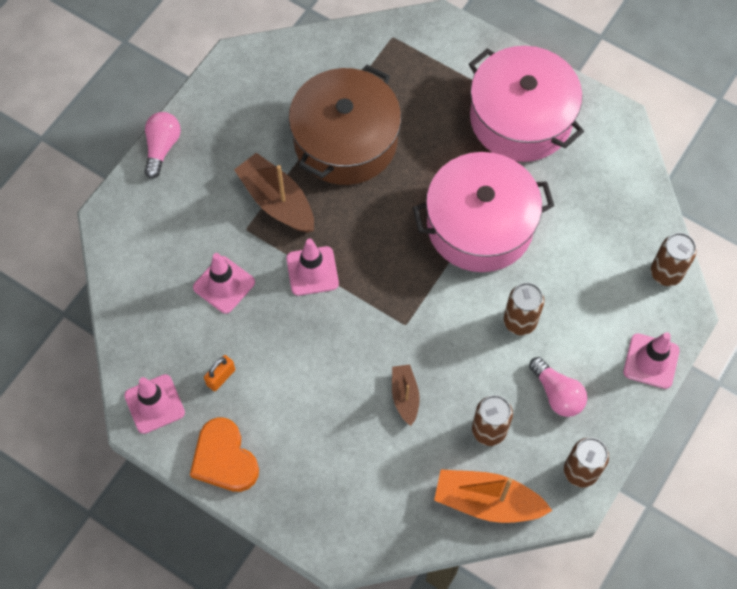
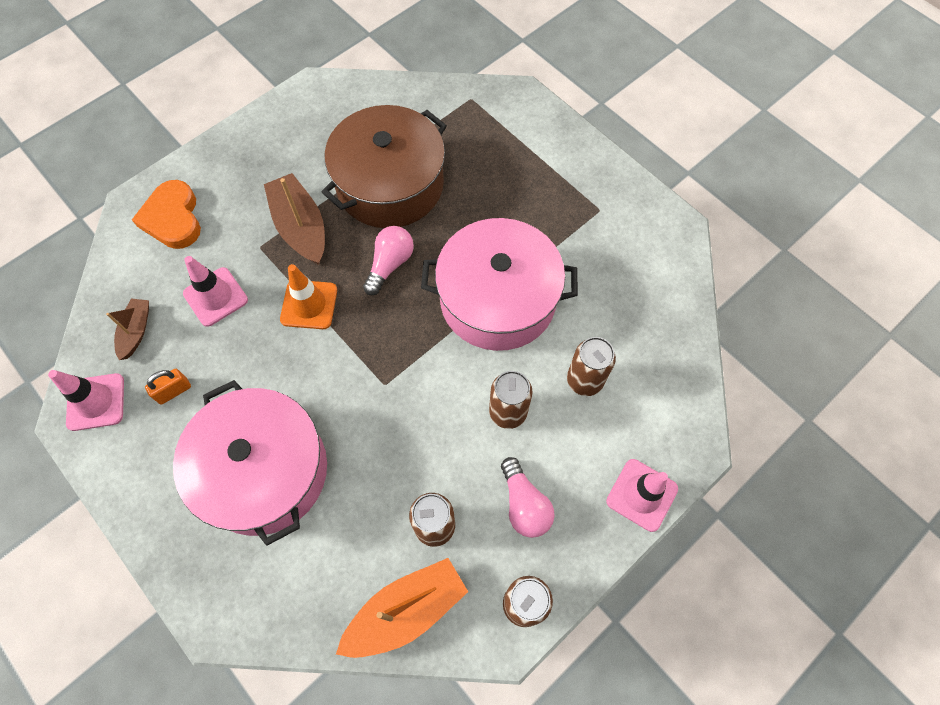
camera: 15 degrees right, 0 degrees up
pink light bulb [144,112,181,179] -> pink light bulb moved to [363,226,414,295]
orange heart [190,417,259,492] -> orange heart moved to [132,180,201,249]
pink traffic cone [286,238,339,296] -> orange traffic cone [280,264,337,329]
brown boat [392,364,420,426] -> brown boat moved to [106,298,149,360]
orange boat [434,469,552,523] -> orange boat turned 120 degrees clockwise [336,558,468,658]
pink pot [469,46,584,162] -> pink pot moved to [173,380,327,546]
brown can [651,233,696,286] -> brown can moved to [567,337,616,396]

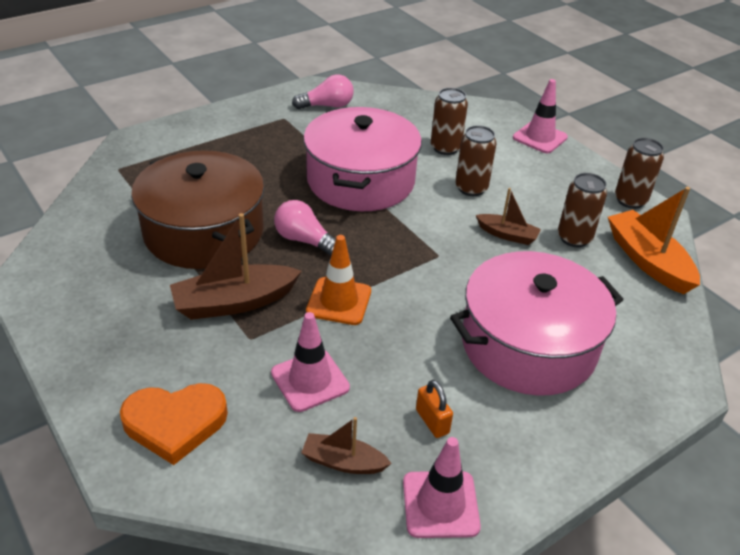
camera: 85 degrees left, 25 degrees down
pink light bulb [501,457,555,538] -> pink light bulb moved to [292,74,354,109]
none -> brown boat [476,188,541,245]

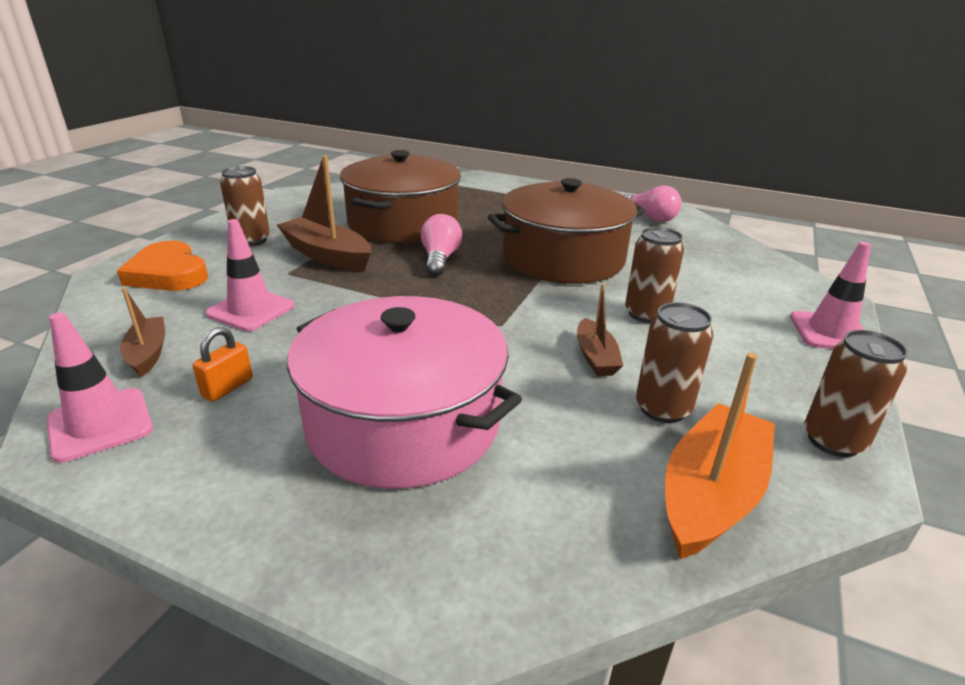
camera: 60 degrees right, 10 degrees down
pink pot [303,107,422,211] -> brown pot [488,178,645,284]
orange traffic cone [306,235,371,325] -> none
brown can [431,88,468,155] -> brown can moved to [220,166,270,246]

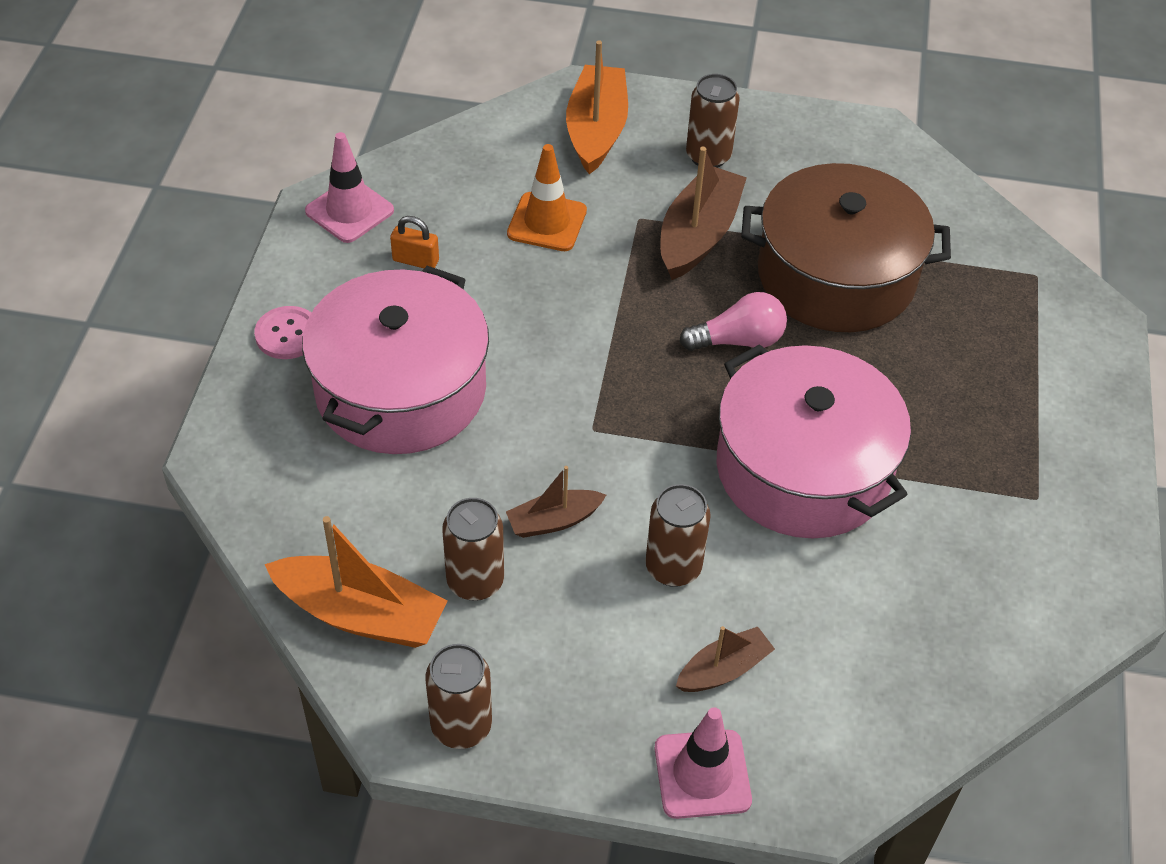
camera: 75 degrees right, 20 degrees up
orange heart [117,241,208,291] -> orange boat [566,41,628,174]
brown boat [120,288,165,377] -> brown boat moved to [676,626,775,692]
pink traffic cone [206,219,294,331] -> orange traffic cone [507,144,587,251]
brown pot [488,178,645,284] -> pink pot [716,344,911,538]
pink light bulb [624,185,682,222] -> none
none -> pink button [254,306,311,359]

